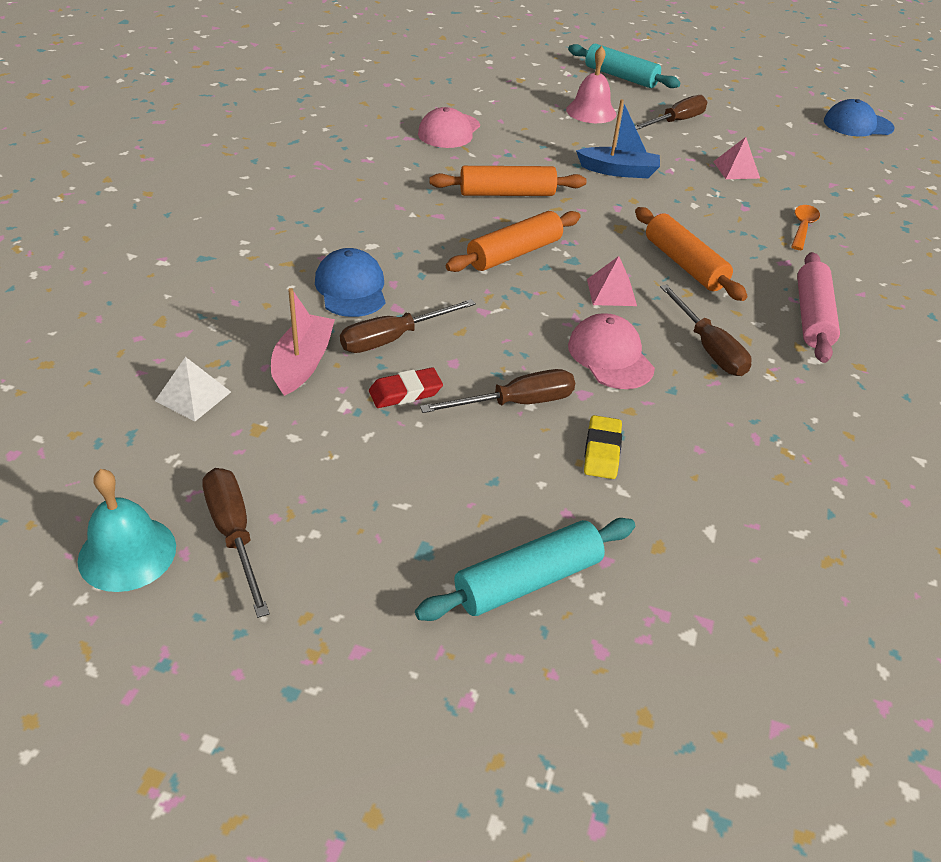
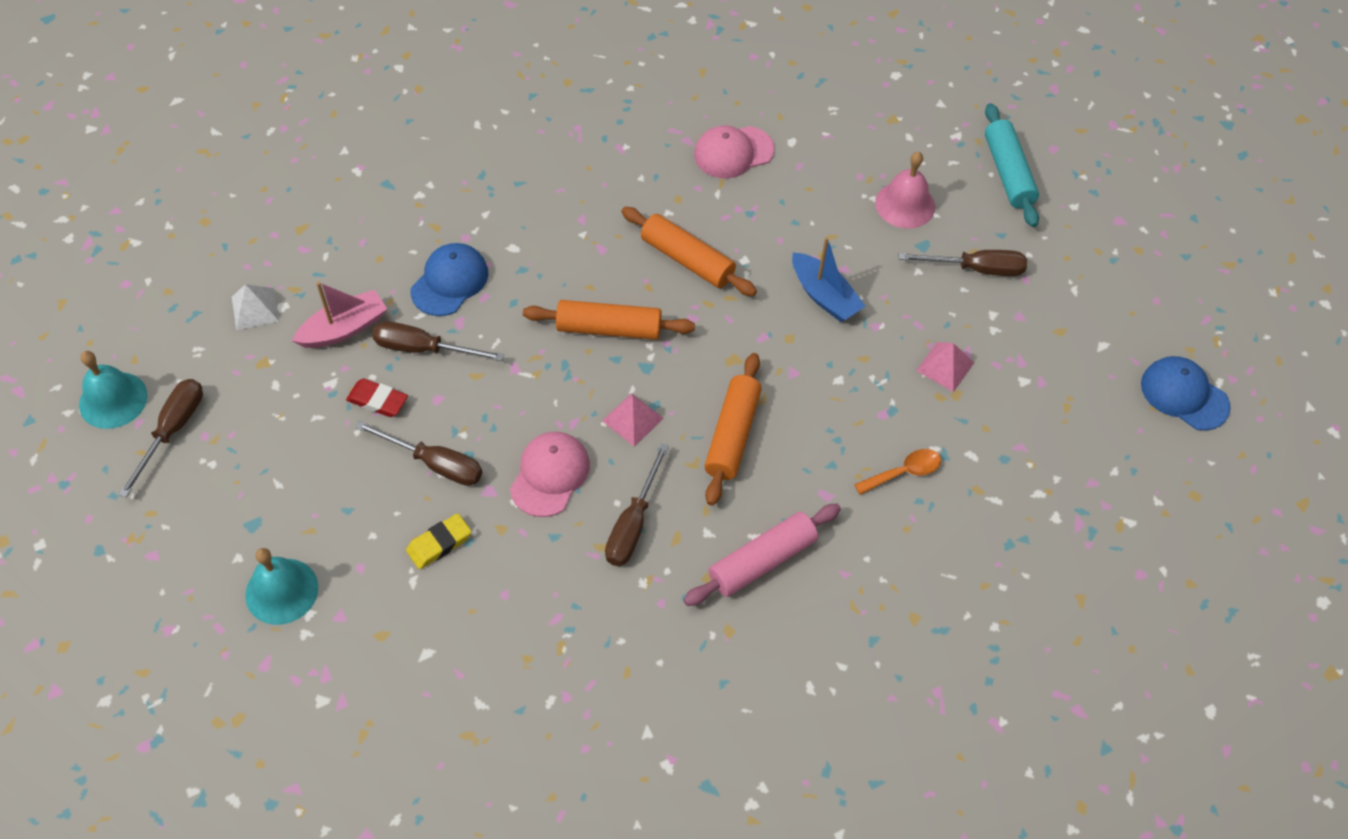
camera: 45 degrees right, 15 degrees up
turquoise rolling pin [415,518,635,621] -> turquoise bell [245,548,318,625]

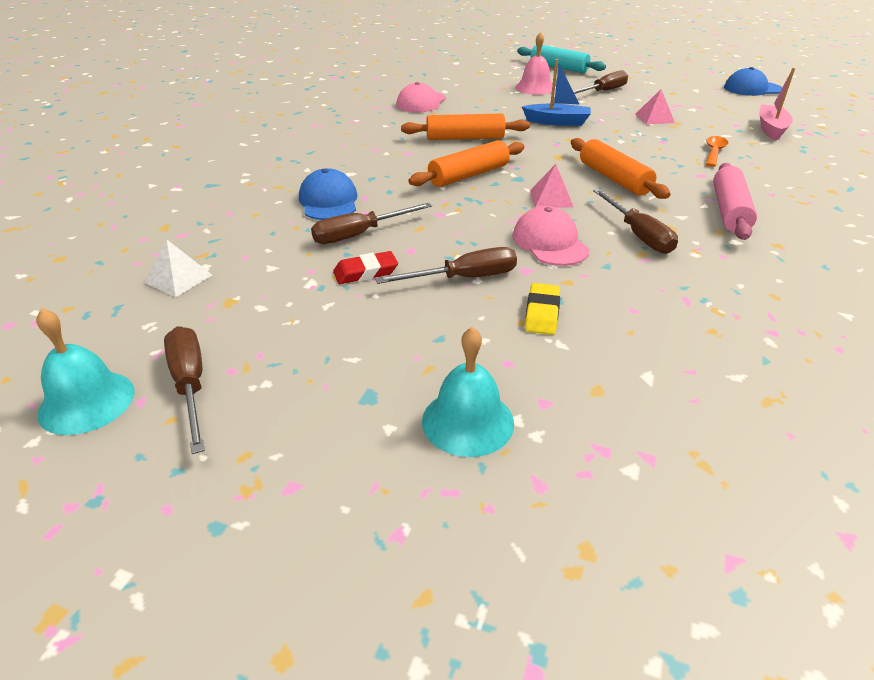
camera: 40 degrees left, 20 degrees down
pink boat [292,282,387,348] -> pink boat moved to [759,68,795,141]

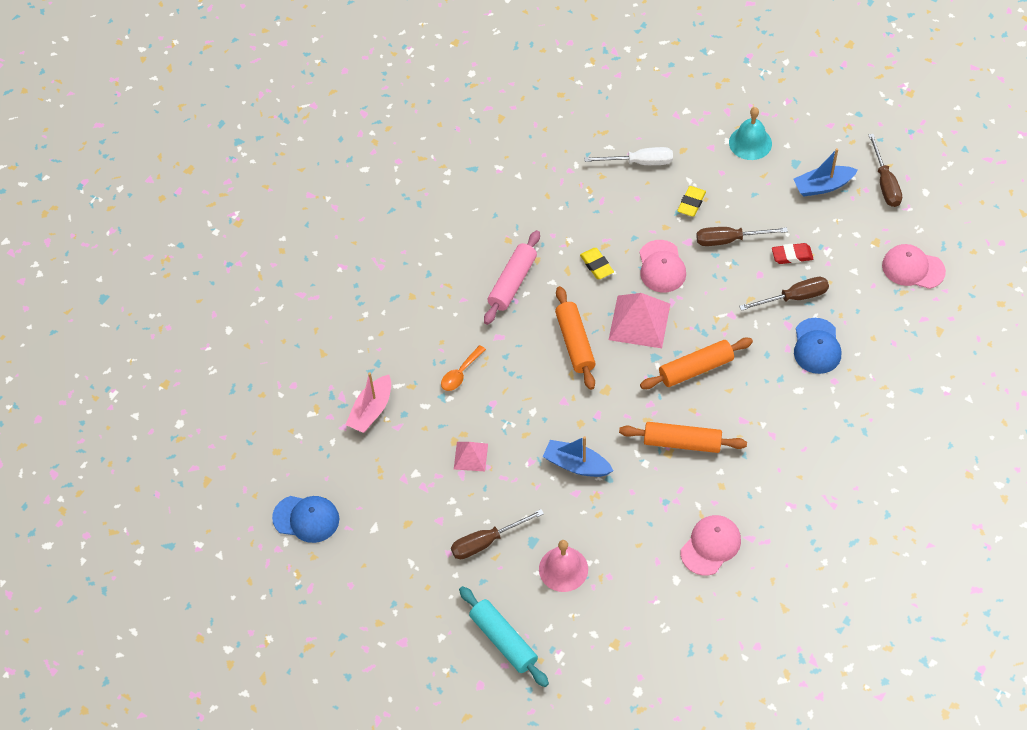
camera: 165 degrees left, 20 degrees up
turquoise bell [36,308,134,435] -> none
white pyramid [145,240,212,297] -> pink cap [882,244,946,289]
pink pyramid [530,164,574,208] -> pink pyramid [609,293,670,348], size x1.78
brown screwdriver [593,189,678,254] -> yellow eraser [580,248,614,279]
none -> white screwdriver [584,147,673,165]
none -> blue boat [794,148,858,197]

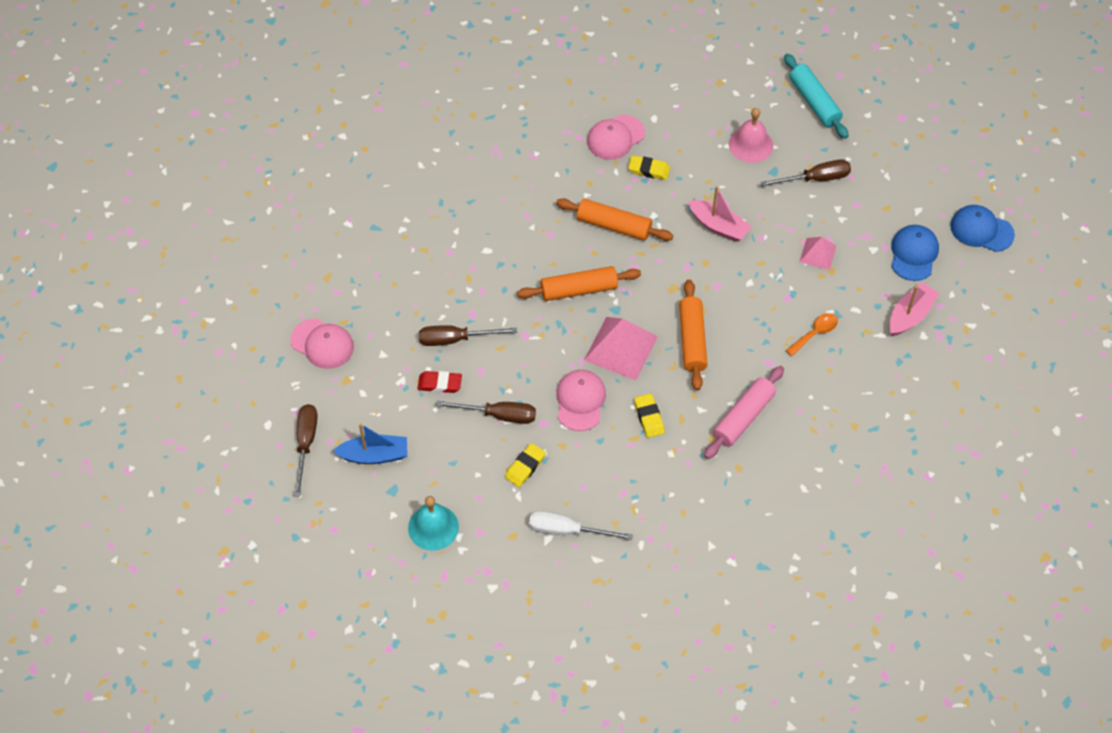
camera: 170 degrees left, 0 degrees up
blue boat [543,436,613,477] -> pink boat [688,186,752,242]
blue cap [794,318,841,374] -> blue cap moved to [891,225,939,281]
none -> yellow eraser [628,155,670,180]

